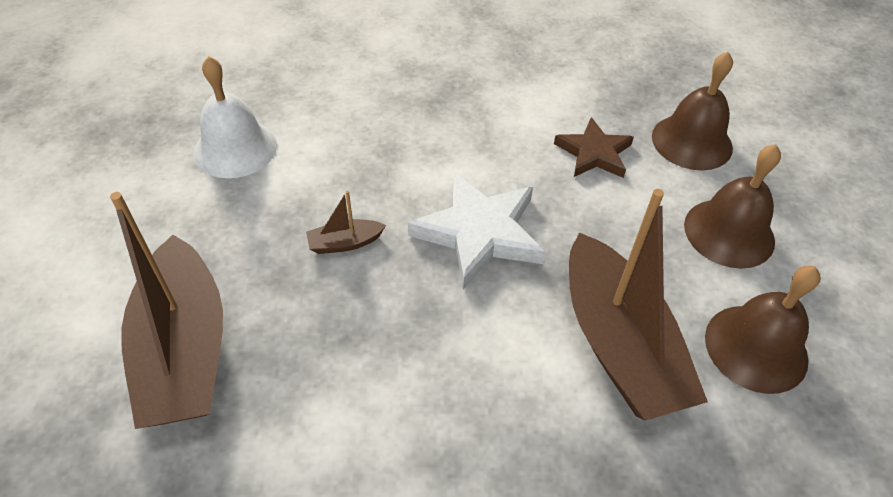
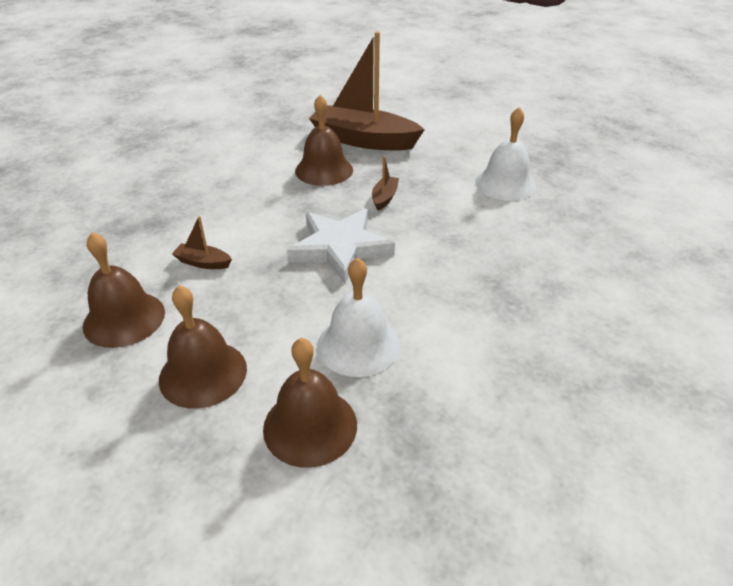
camera: 125 degrees right, 10 degrees down
brown star [554,117,634,178] -> white bell [317,257,400,377]
brown boat [569,189,708,421] -> brown boat [172,216,232,269], size x0.41
none -> brown bell [295,95,353,186]

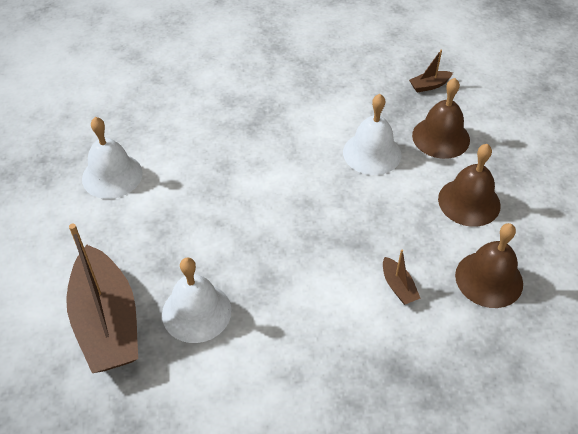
camera: 130 degrees left, 10 degrees up
white star [287,209,395,283] -> none
brown bell [295,95,353,186] -> white bell [162,258,231,343]
brown boat [372,156,399,210] -> brown boat moved to [409,50,453,92]

